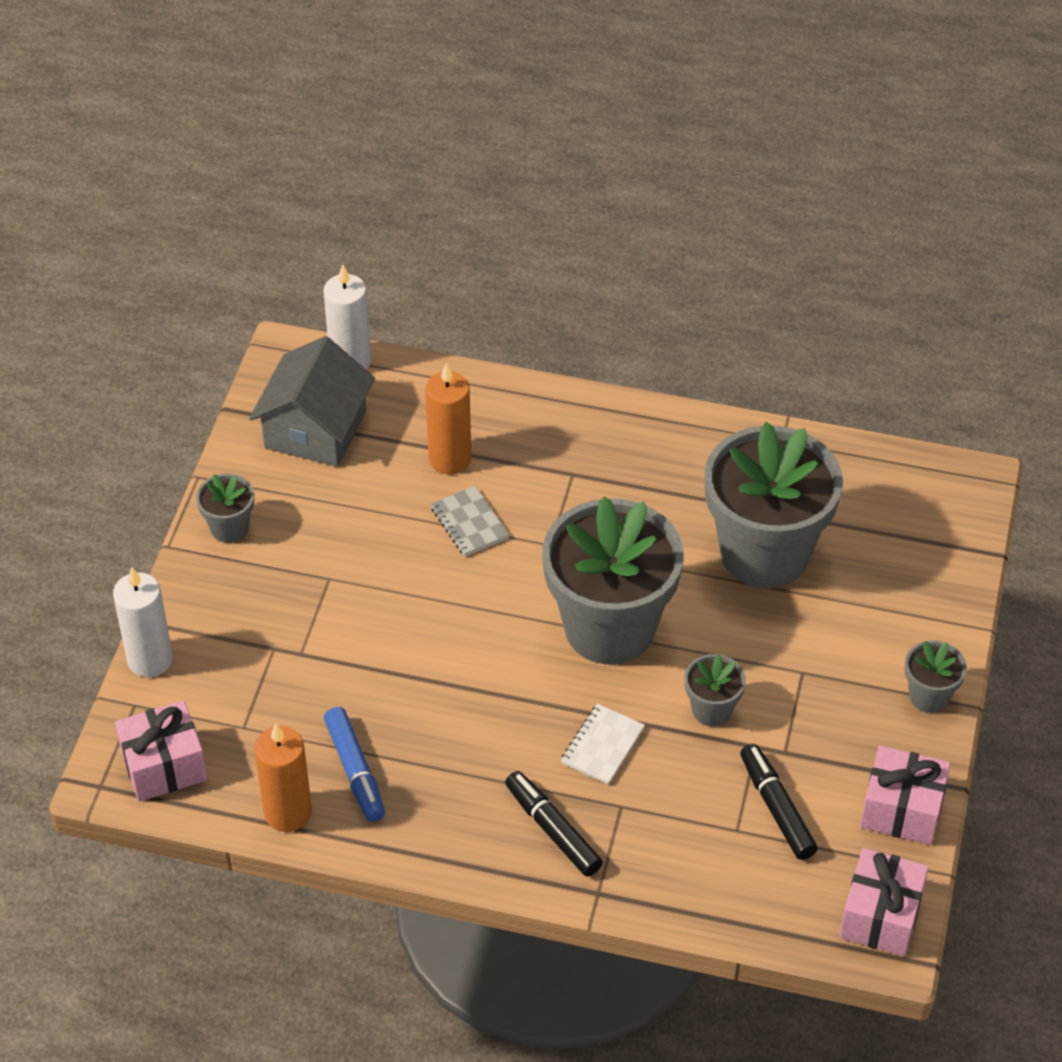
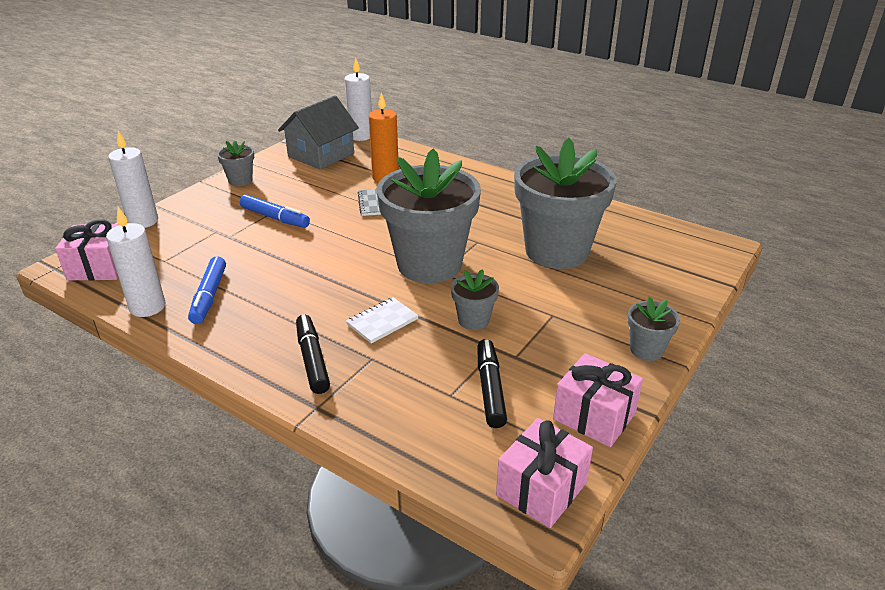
camera: 20 degrees right, 15 degrees down
orange candle [254,723,312,832] -> white candle [106,207,165,317]
none -> blue marker [240,194,310,228]

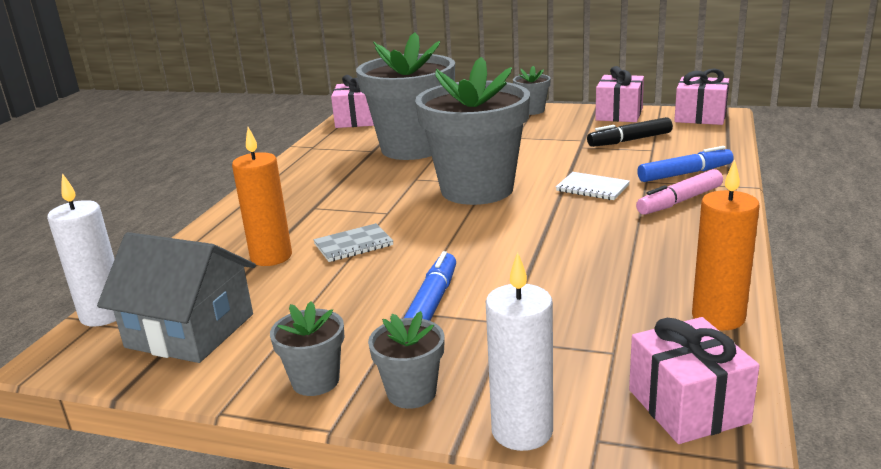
camera: 105 degrees left, 10 degrees down
white candle [106,207,165,317] -> orange candle [692,160,760,330]
blue marker [188,256,226,324] -> blue marker moved to [637,146,734,182]
black marker [296,314,330,394] -> pink marker [636,169,723,215]
grey flower pot [451,269,499,330] -> grey flower pot moved to [368,311,444,409]
none -> pink gift [331,75,374,128]

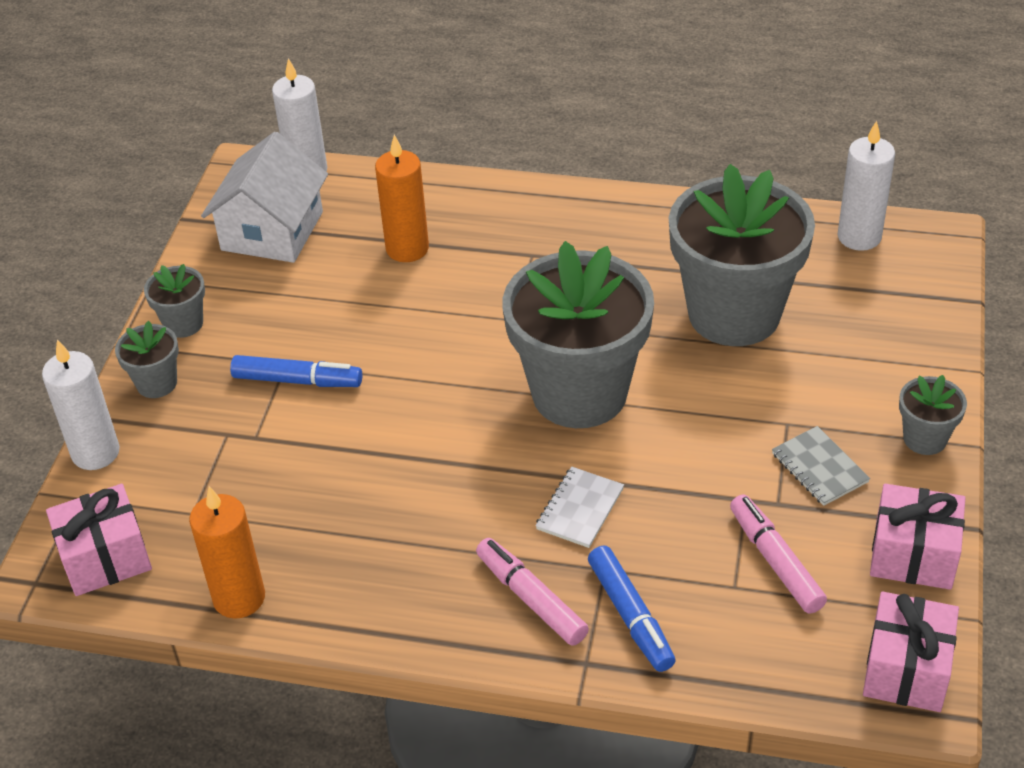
camera: 85 degrees right, 20 degrees up
grey house [97,232,256,363] -> white house [201,132,328,263]
grey notebook [313,223,393,262] -> grey notebook moved to [772,426,870,506]
pink gift [331,75,374,128] -> white candle [838,120,895,251]
black marker [587,117,673,147] -> pink marker [730,494,827,614]

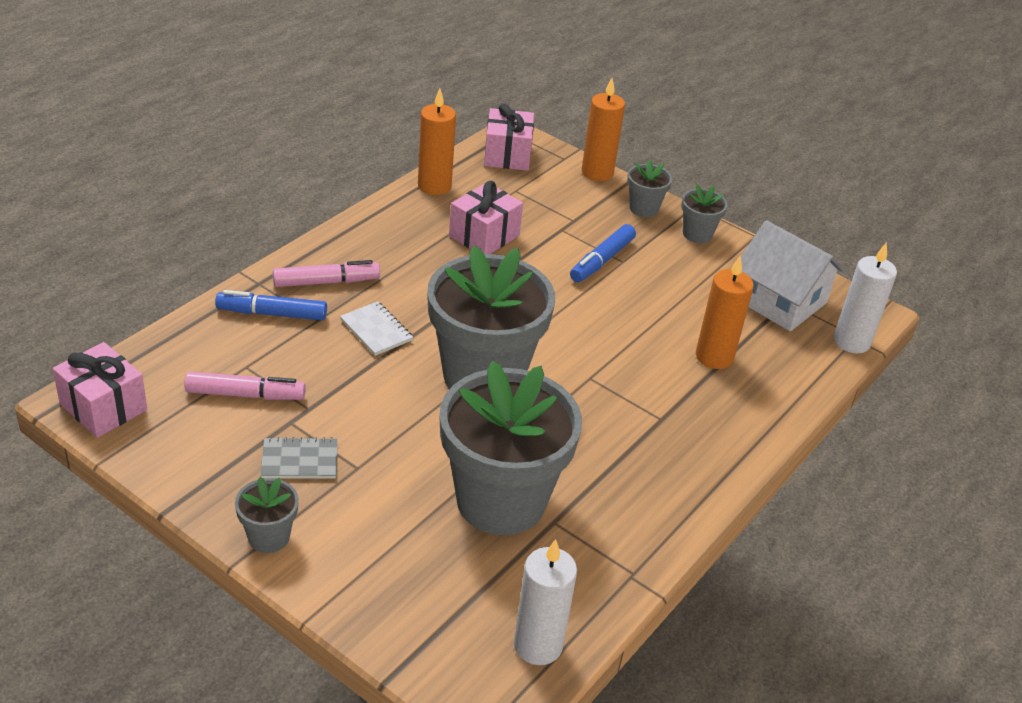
camera: 110 degrees right, 5 degrees down
white candle [42,339,120,470] -> orange candle [582,78,625,181]
pink gift [870,484,965,590] -> pink gift moved to [449,181,523,254]

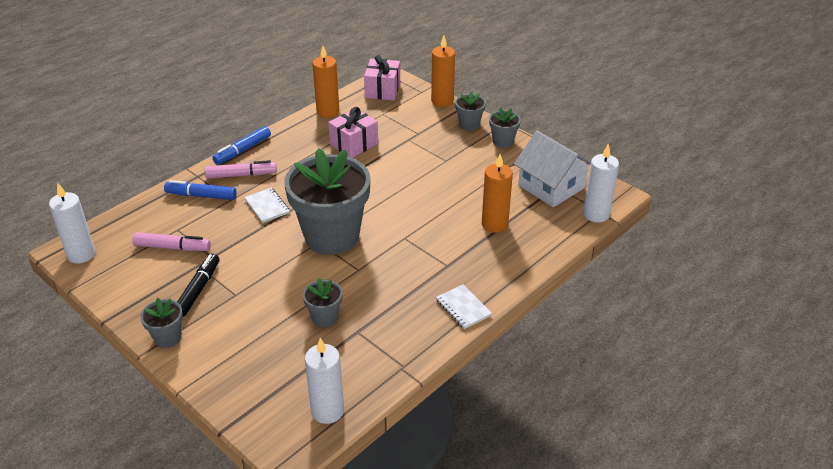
camera: 10 degrees right, 0 degrees up
pink gift [53,342,147,438] -> white candle [49,183,95,264]
grey notebook [260,437,338,479] -> black marker [177,254,219,317]
grey flower pot [439,361,582,535] -> grey flower pot [303,278,342,327], size x0.43
blue marker [570,224,636,282] -> blue marker moved to [212,126,271,165]
none -> white notebook [436,284,492,329]

